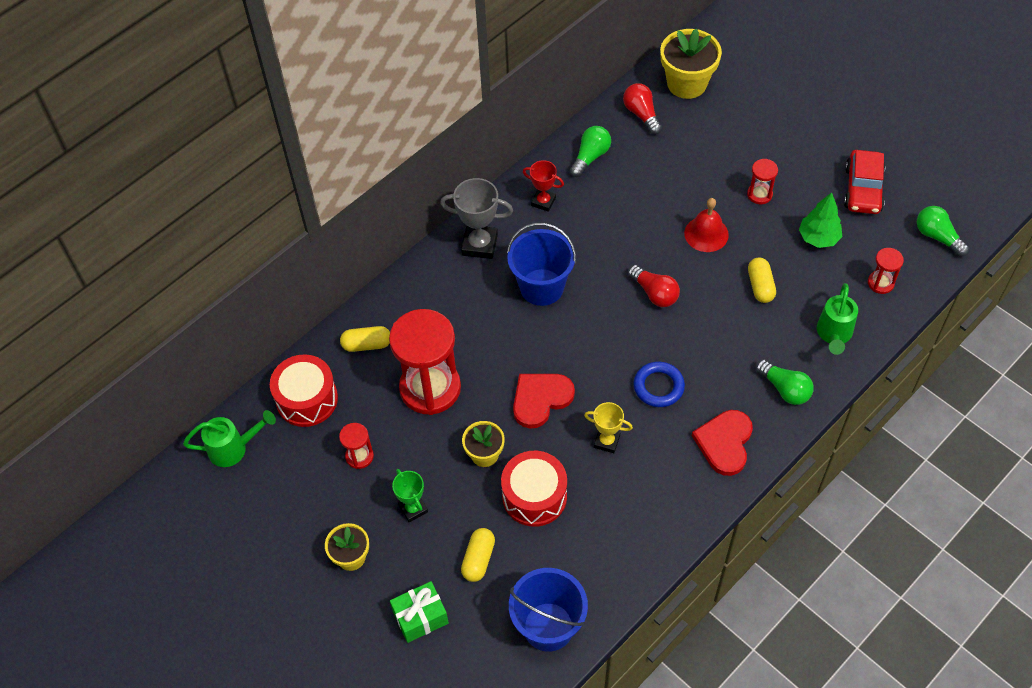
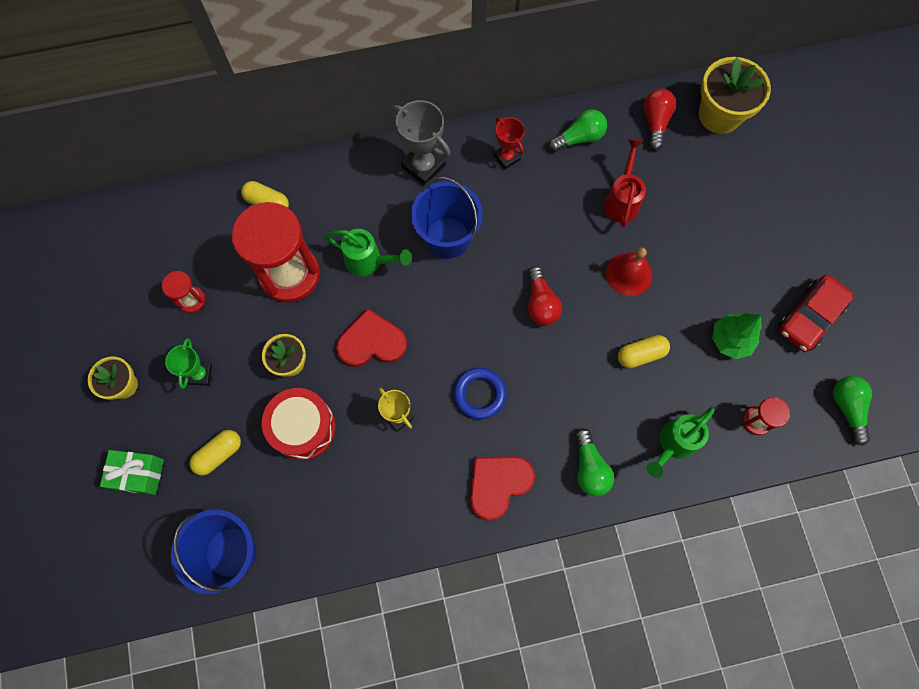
camera: 30 degrees right, 15 degrees up
green watering can [183,410,276,467] -> green watering can moved to [325,229,412,276]
red drum [270,355,338,427] -> none
red hourglass [747,159,778,204] -> none
yellow capsule [748,257,776,303] -> yellow capsule turned 45 degrees clockwise [618,335,670,368]
none -> red watering can [604,139,646,227]

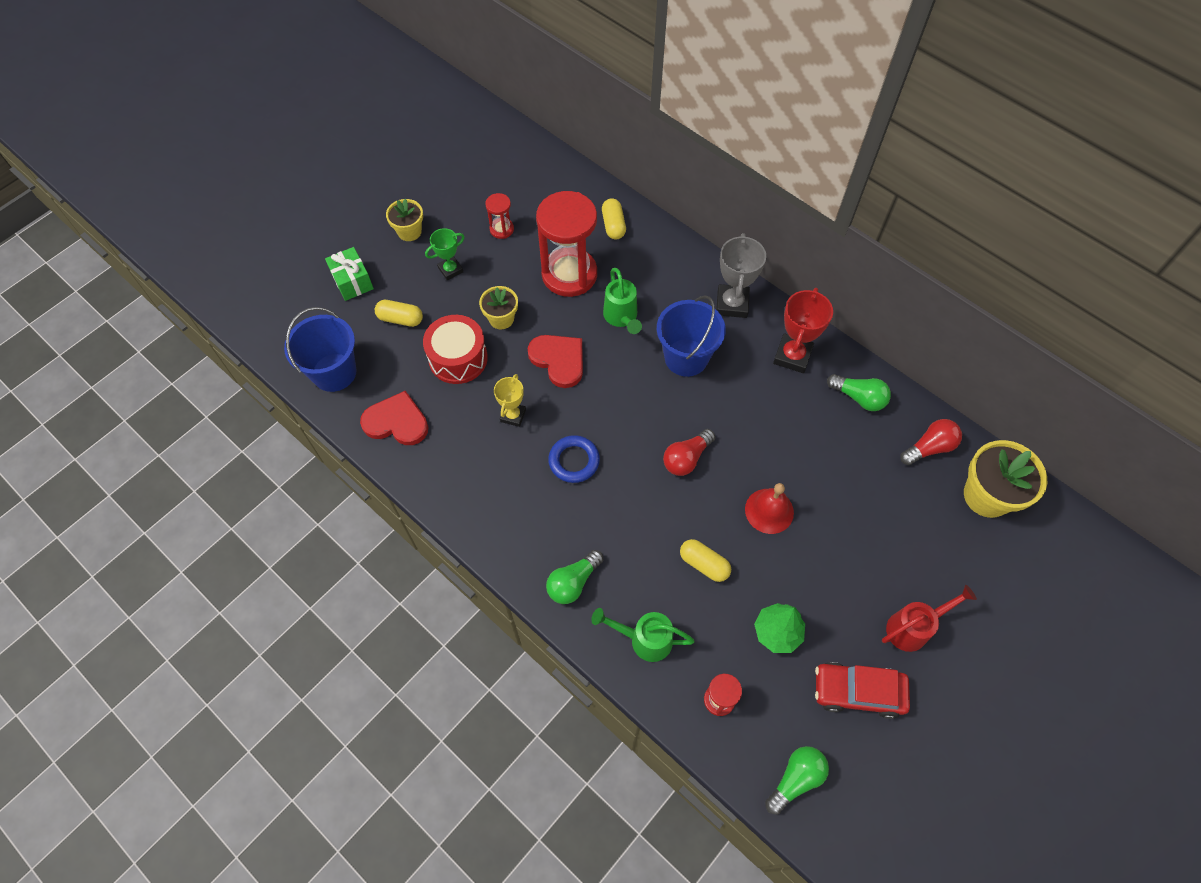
camera: 55 degrees right, 10 degrees down
red heart [470,456,535,521] -> red heart moved to [360,391,428,445]
red trophy [494,117,525,169] -> red trophy [773,288,833,373], size x1.60
red watering can [604,139,646,227] -> red watering can moved to [882,585,977,652]

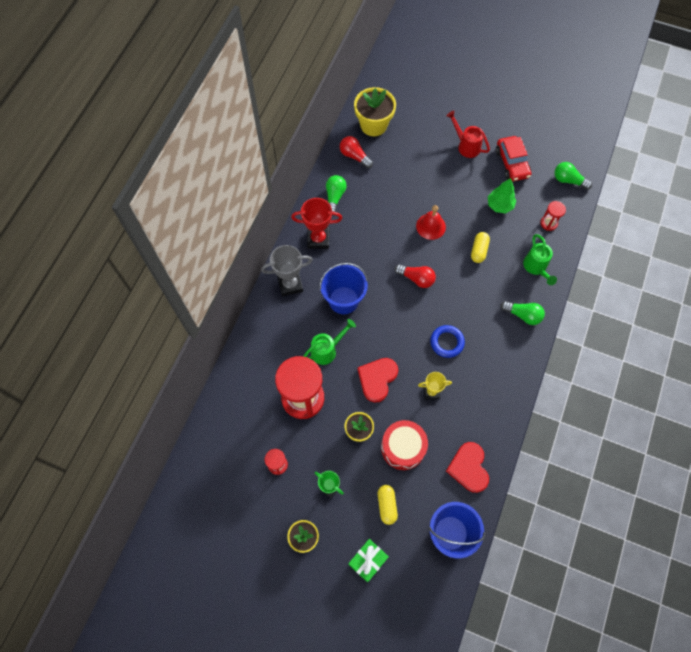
camera: 110 degrees left, 5 degrees up
yellow capsule [602,198,626,240] -> none

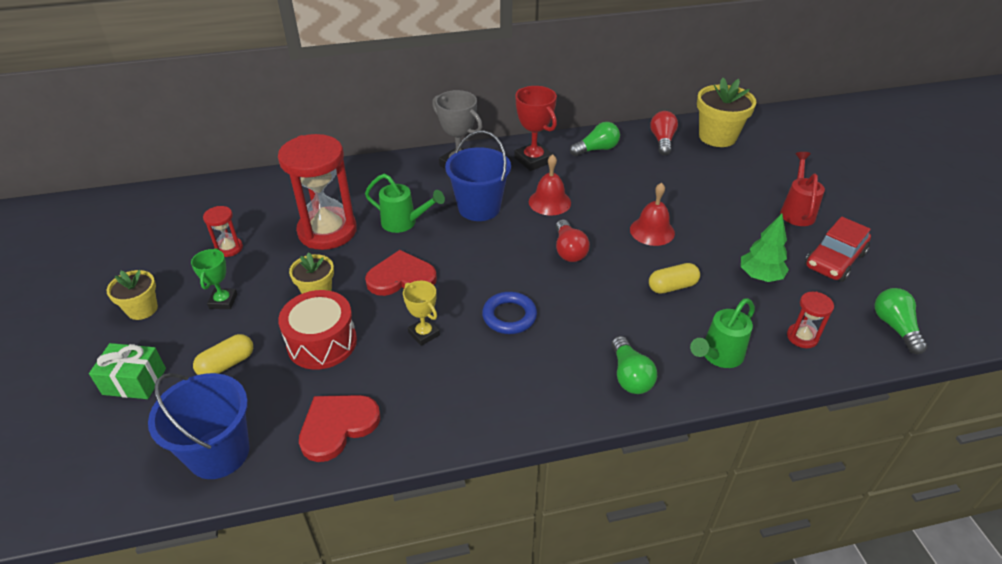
camera: 55 degrees right, 25 degrees down
none -> red bell [529,154,571,215]

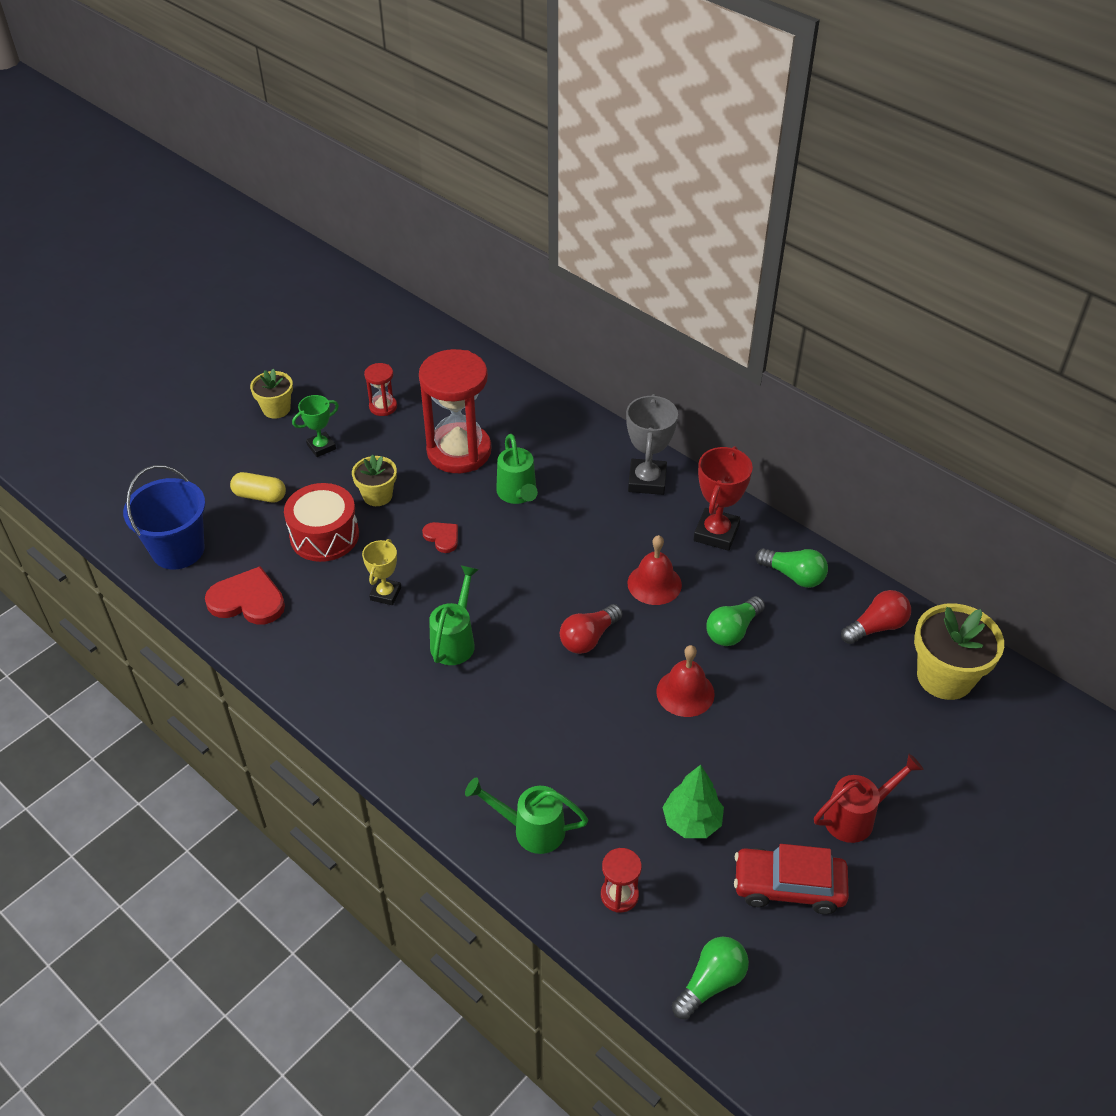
camera: 55 degrees right, 5 degrees up
green gift [89,343,166,399] -> none
red heart [365,250,437,296] -> red heart [422,522,458,553], size x0.55
blue bucket [445,130,511,221] -> none
blue ring [482,292,537,334] -> green watering can [429,565,479,665]
green light bulb [611,336,657,394] -> green light bulb moved to [706,596,765,646]
yellow capsule [649,263,700,294] -> none

